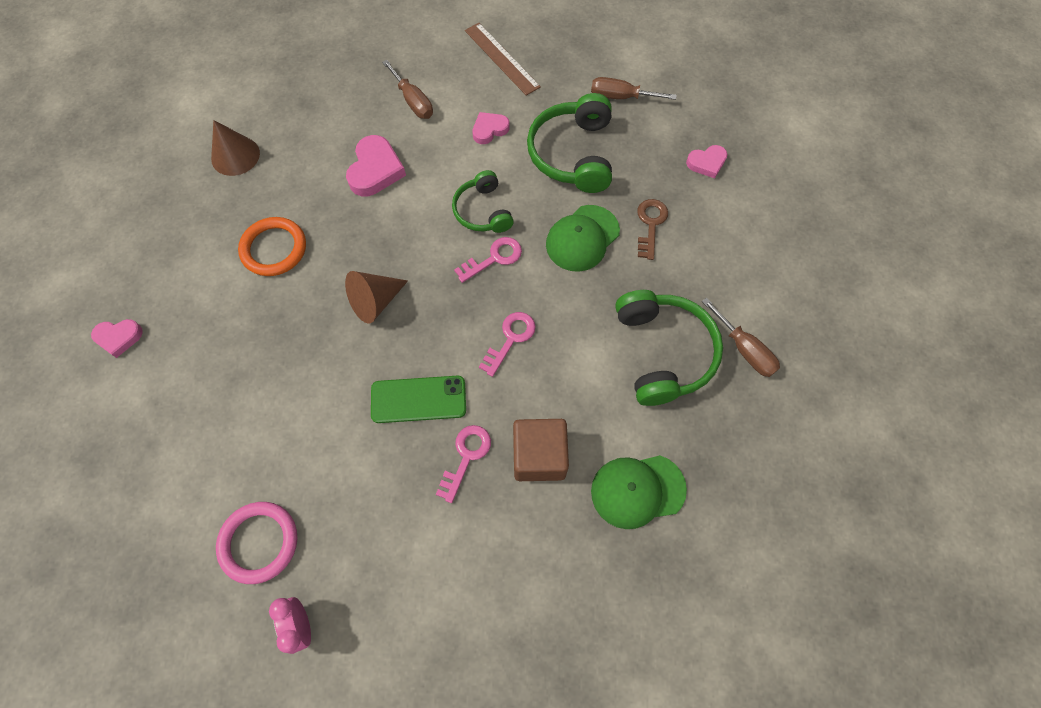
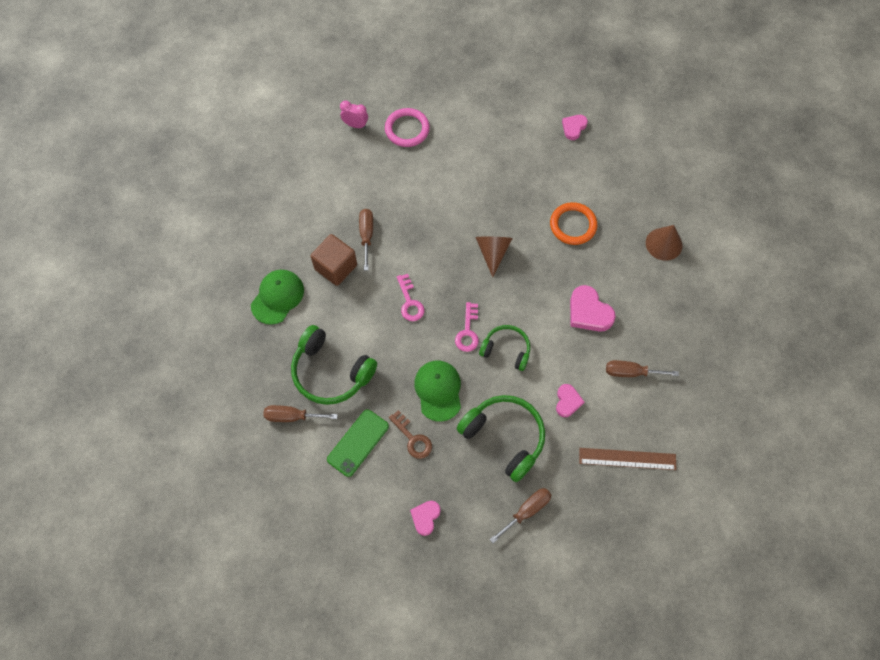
camera: 130 degrees right, 0 degrees up
green phone [371,376,466,423] -> green phone moved to [327,409,389,477]
pink key [436,425,491,503] -> brown screwdriver [359,209,373,271]

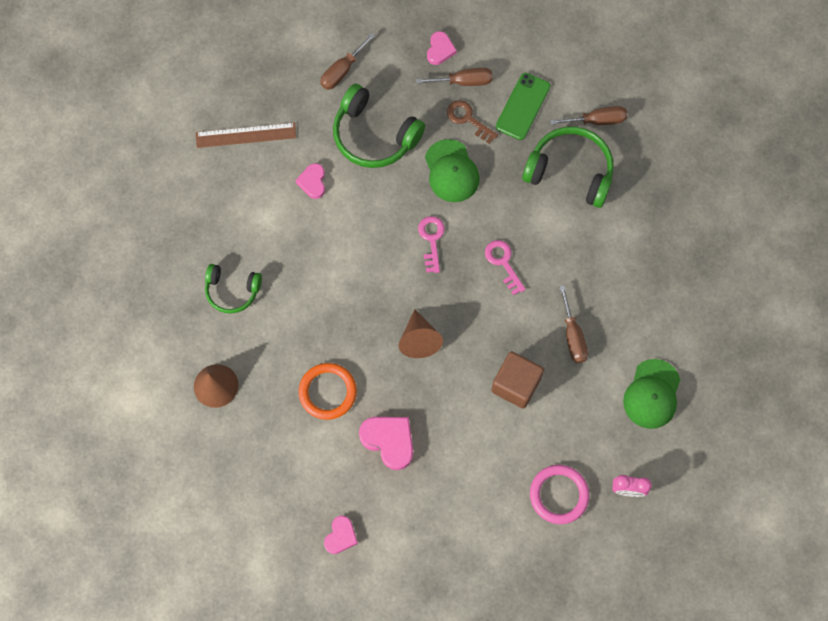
camera: 170 degrees right, 5 degrees up
green cap [251,270,304,325] -> green cap moved to [623,359,681,429]
brown cube [311,234,357,286] -> brown cube moved to [491,352,544,409]
green headphones [479,325,530,371] -> green headphones moved to [205,264,262,314]
pink heart [570,285,616,332] -> pink heart moved to [359,417,413,470]
brown screwdriver [606,360,679,377] -> brown screwdriver moved to [416,68,493,86]

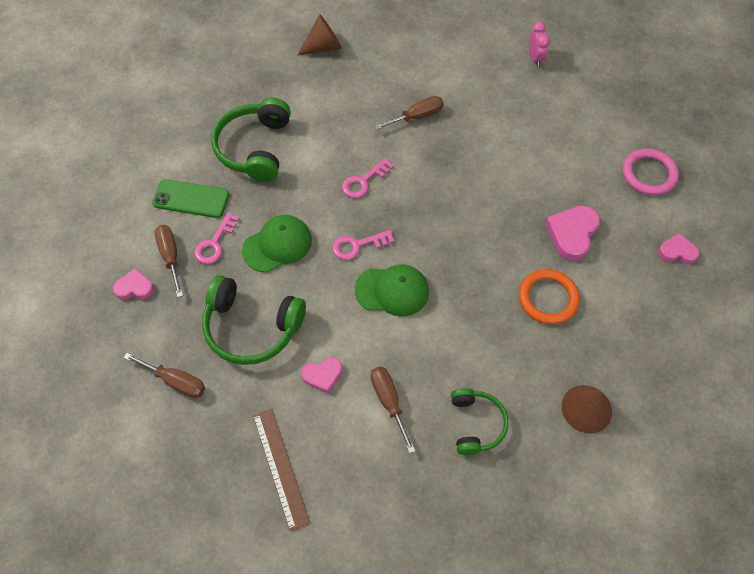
camera: 105 degrees left, 10 degrees down
green headphones [333,84,425,168] -> green headphones turned 90 degrees clockwise [202,275,306,365]
brown cone [399,309,443,358] -> brown cone moved to [298,14,342,55]
brown key [447,100,498,144] -> pink key [194,212,240,264]
brown cube [491,352,544,409] -> none
pink ring [530,465,590,524] -> pink ring moved to [622,148,679,195]
brown screwdriver [550,106,627,125] -> brown screwdriver moved to [371,366,415,453]
green cap [623,359,681,429] -> green cap moved to [355,264,429,317]

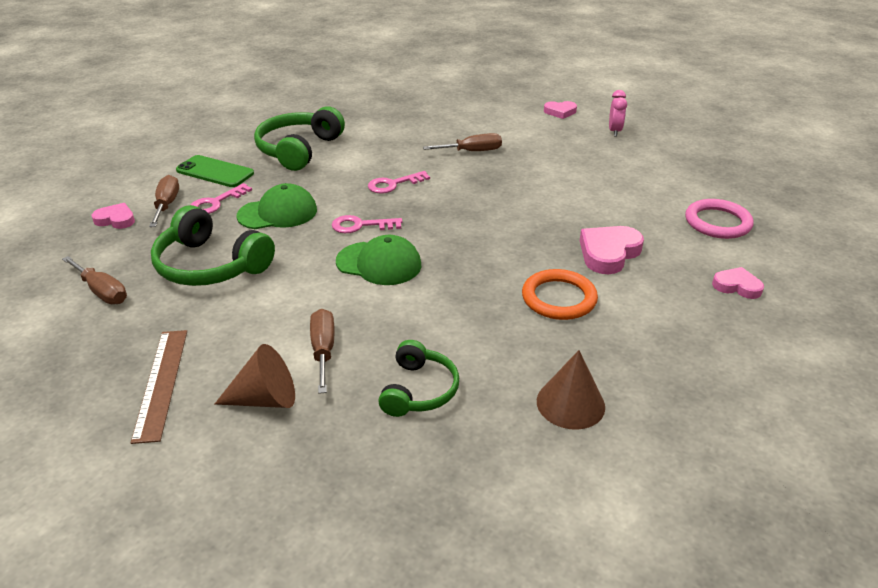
camera: 15 degrees right, 25 degrees down
brown cone [298,14,342,55] -> brown cone moved to [215,344,295,408]
pink heart [301,357,342,393] -> pink heart moved to [544,101,577,119]

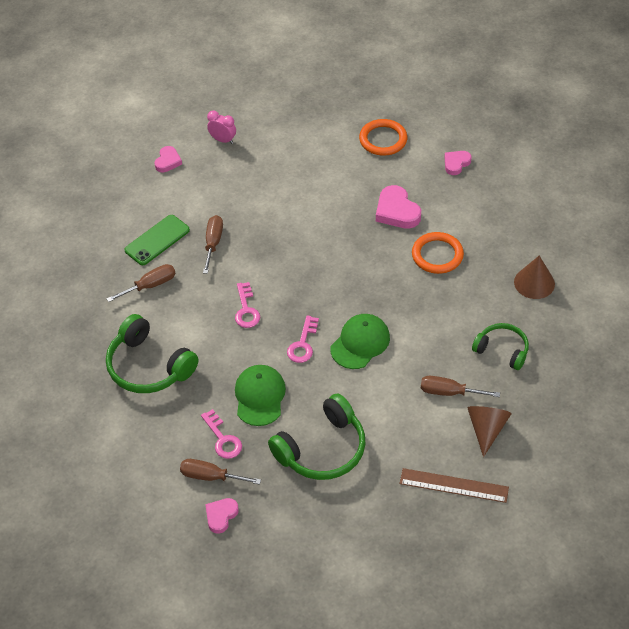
camera: 70 degrees left, 15 degrees up
brown screwdriver [62,256,127,304] -> brown screwdriver moved to [106,264,176,302]
green phone [176,155,254,187] -> green phone moved to [124,215,190,265]
pink ring [685,199,754,239] -> orange ring [359,119,407,156]

